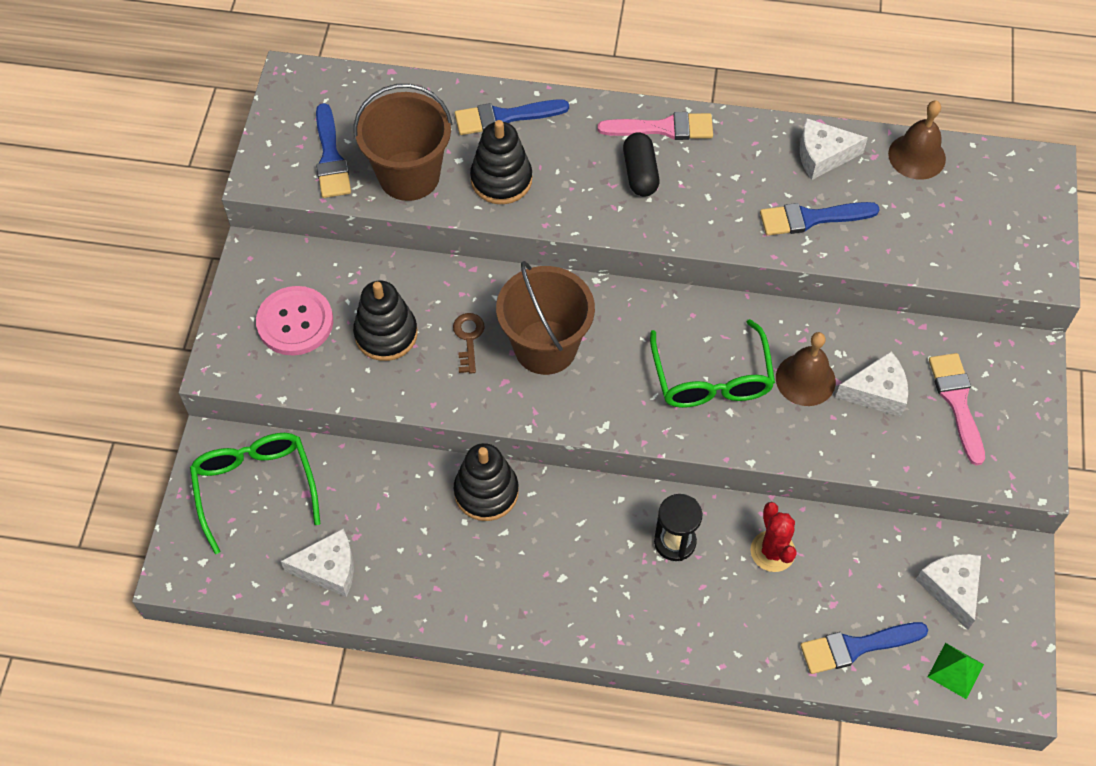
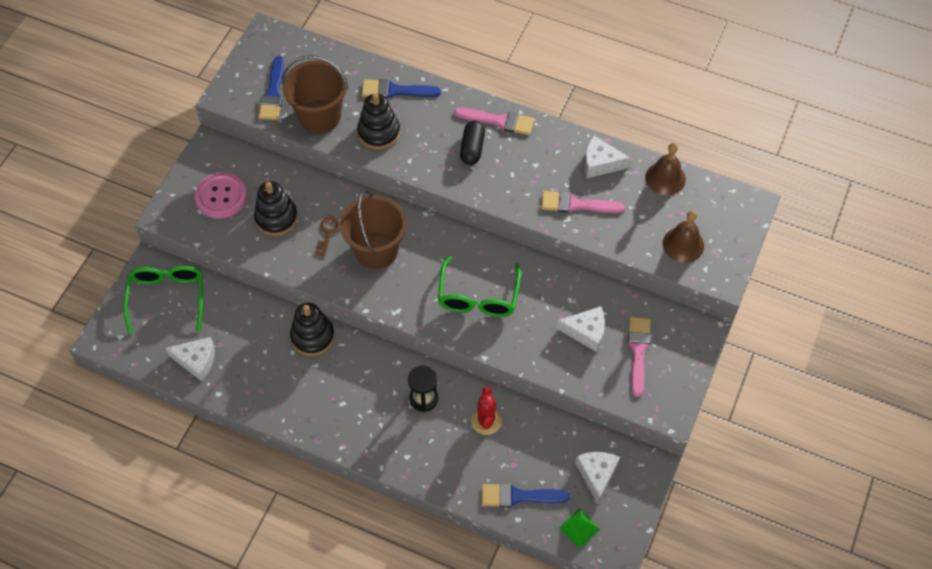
camera: 15 degrees right, 0 degrees up
blue brush [760,202,880,236] -> pink brush [541,191,625,213]
brown bell [776,332,836,406] -> brown bell moved to [663,210,704,263]

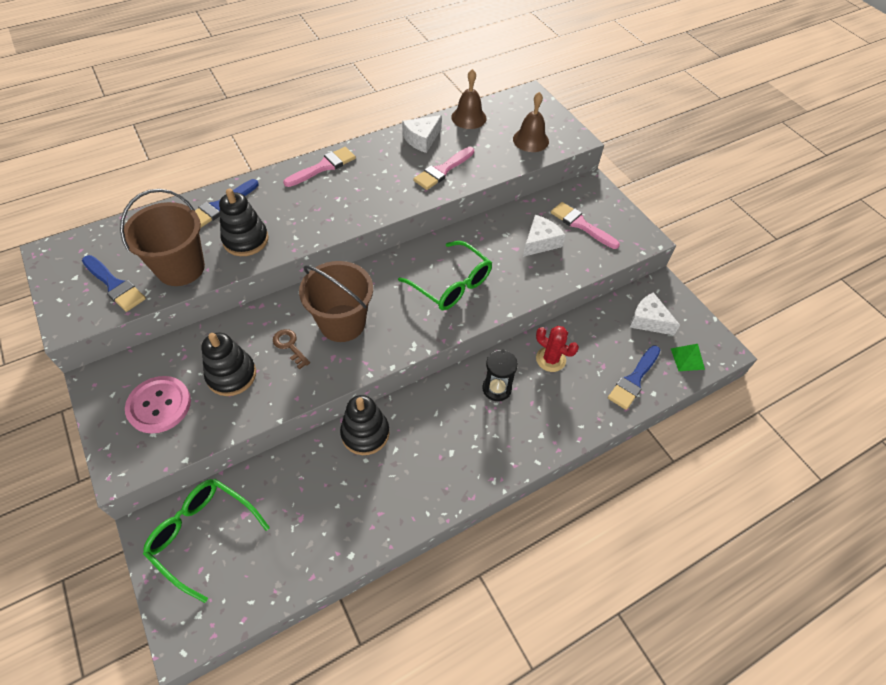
camera: 55 degrees left, 5 degrees down
white cheese [165,337,215,381] -> none
black capsule [460,120,485,165] -> none

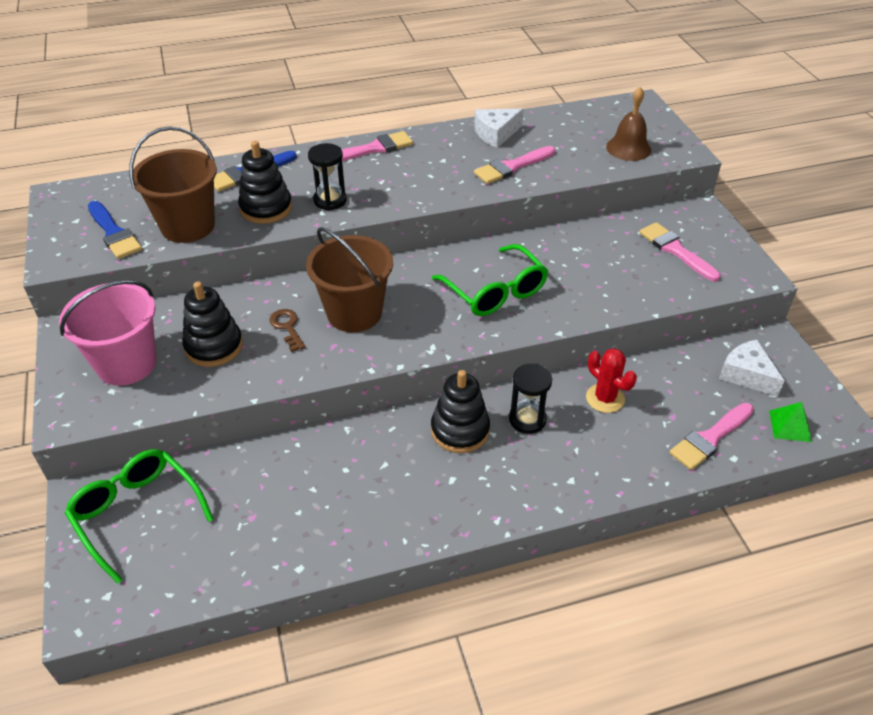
camera: 15 degrees right, 10 degrees down
pink button [125,376,191,434] -> pink bucket [59,280,157,386]
black stacking toy [340,395,389,455] -> black stacking toy moved to [431,370,490,453]
brown bell [451,69,486,129] -> none
white cheese [523,215,566,257] -> none
blue brush [608,346,660,410] -> pink brush [669,403,754,470]
none -> black hourglass [308,143,347,211]

